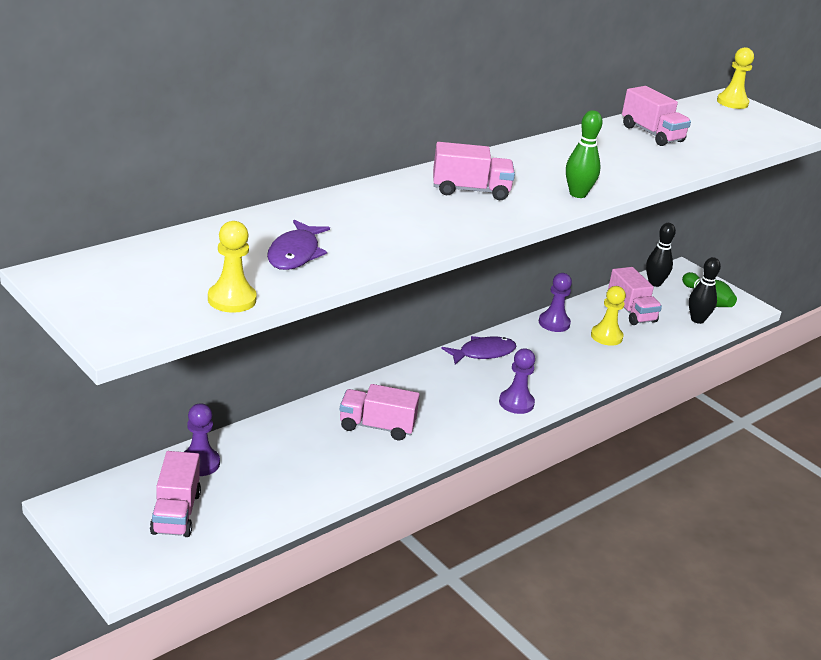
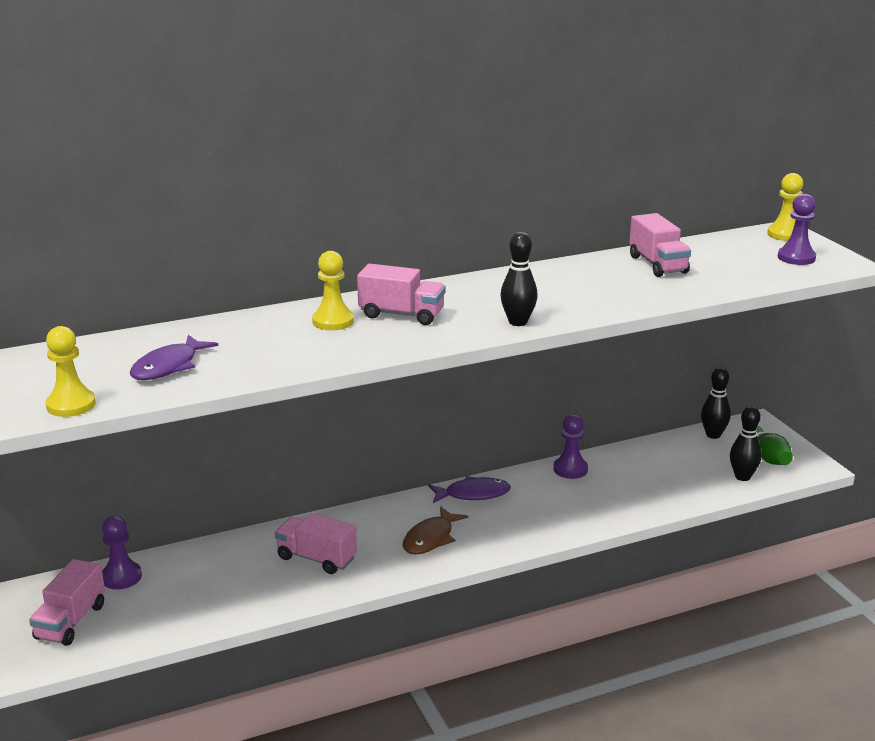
camera: 20 degrees right, 5 degrees down
purple pawn [499,348,535,414] -> purple pawn moved to [778,194,816,265]
green bowling pin [566,110,603,198] -> black bowling pin [500,232,538,326]
yellow pawn [591,286,626,346] -> yellow pawn moved to [312,251,354,330]
pink truck [608,267,662,325] -> none
none -> brown fish [403,506,468,554]

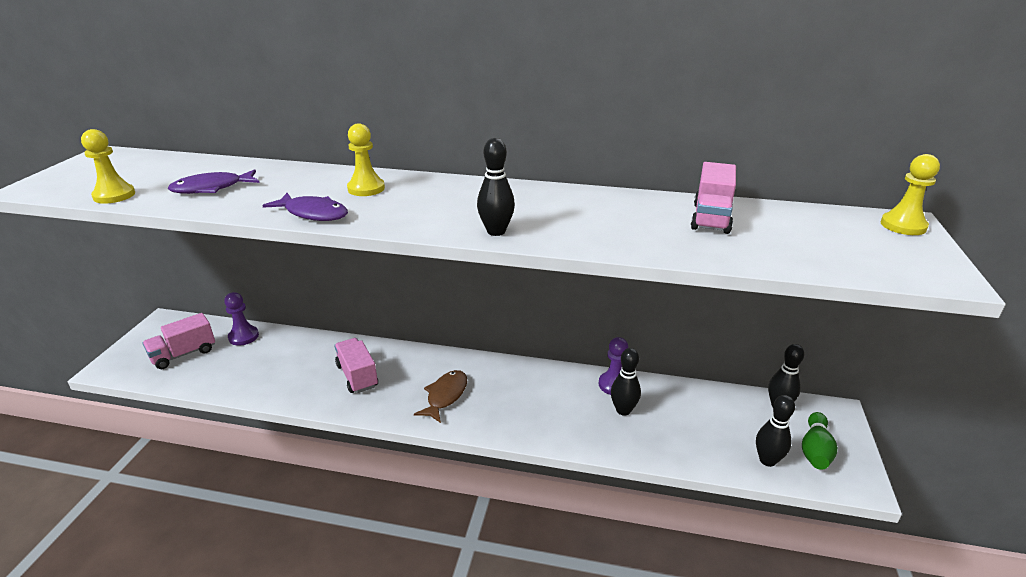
camera: 35 degrees right, 5 degrees up
pink truck [357,263,446,325] -> none
brown fish [403,506,468,554] -> brown fish turned 135 degrees clockwise [414,370,467,423]
purple fish [428,476,511,503] -> purple fish moved to [262,193,348,221]
purple pawn [778,194,816,265] -> none
none -> black bowling pin [611,348,641,416]

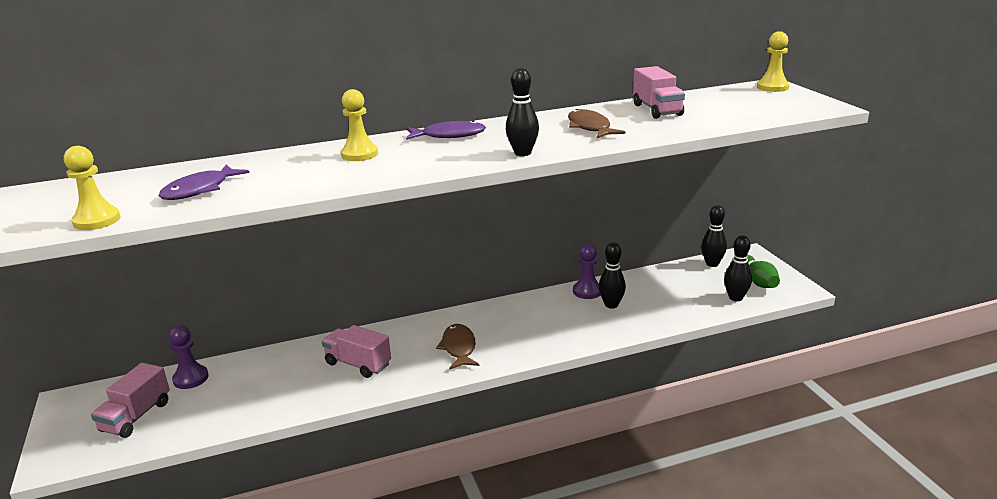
camera: 30 degrees left, 5 degrees down
purple fish [262,193,348,221] -> purple fish moved to [406,120,486,140]
none -> brown fish [568,109,625,139]

